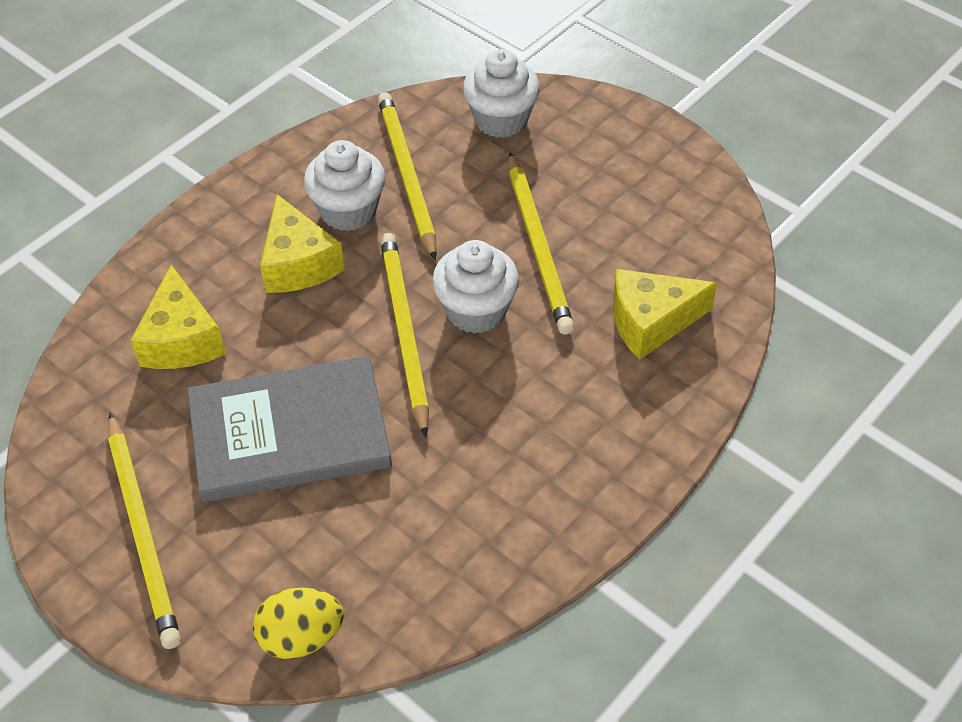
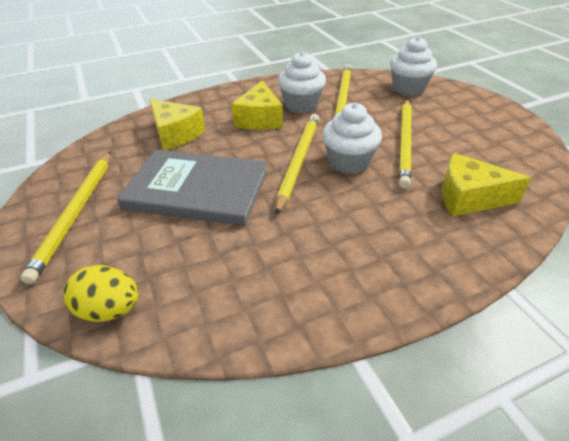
camera: 25 degrees right, 10 degrees down
yellow cheese [130,265,226,369] -> yellow cheese turned 60 degrees counterclockwise [149,99,205,150]

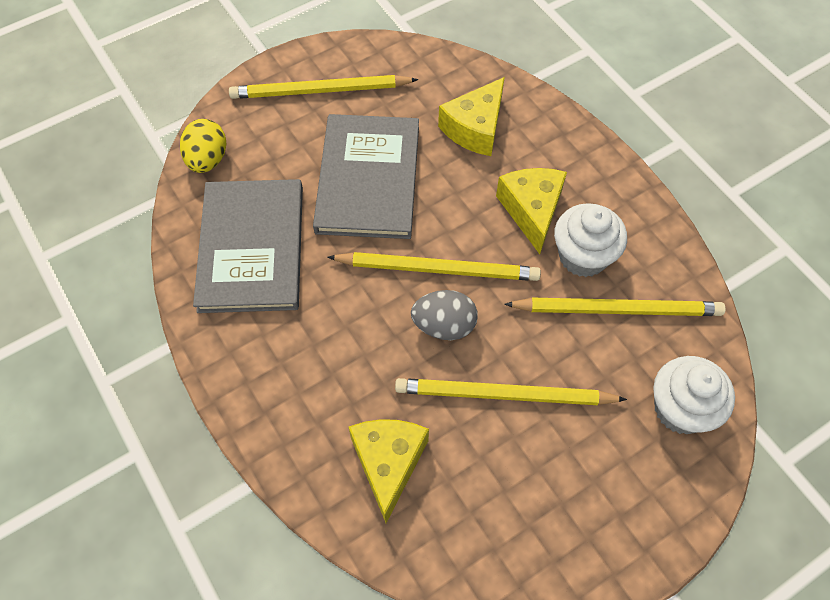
camera: 80 degrees right, 20 degrees up
yellow cheese [231,80,283,130] -> yellow cheese turned 90 degrees clockwise [496,168,567,254]
white cupcake [322,103,382,174] -> grey egg [411,290,478,340]
none -> grey book [193,179,303,313]

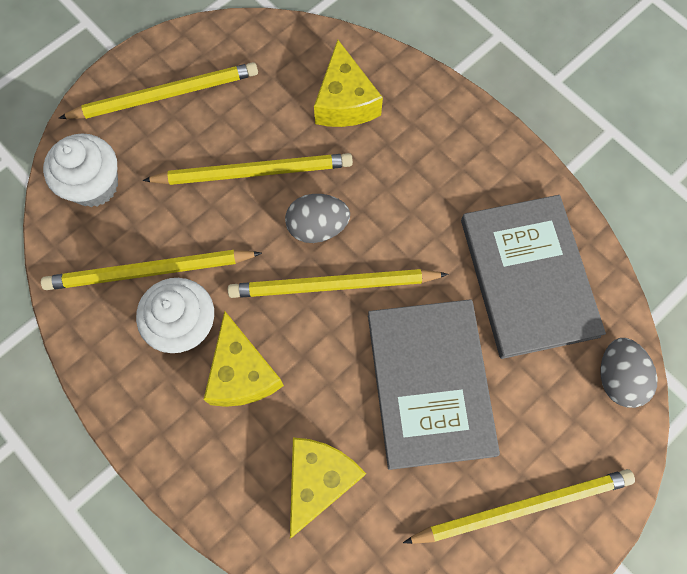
camera: 170 degrees right, 10 degrees up
yellow egg [180,119,226,173] -> grey egg [601,338,658,408]
none -> yellow pencil [59,62,258,119]

